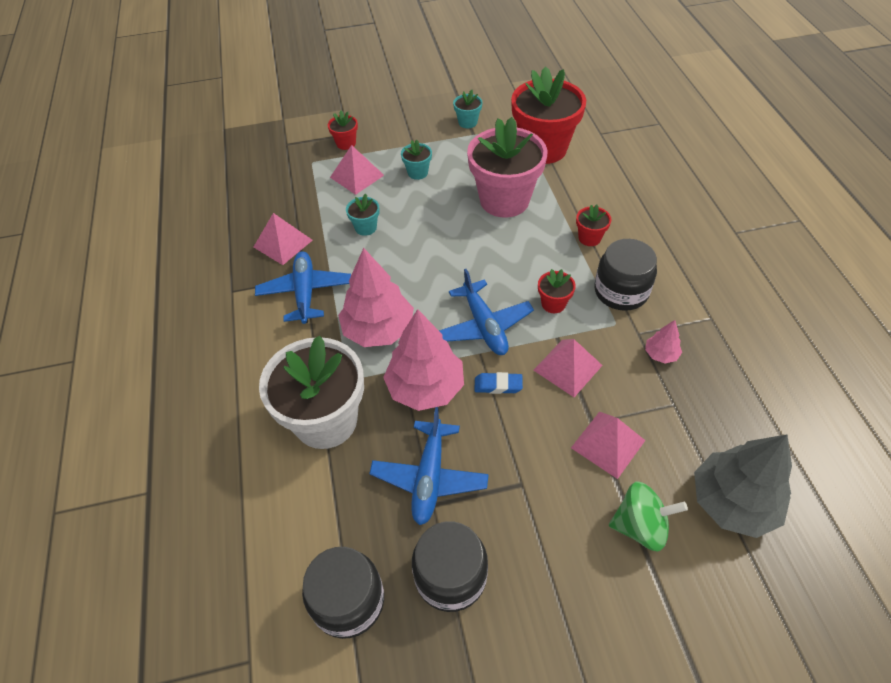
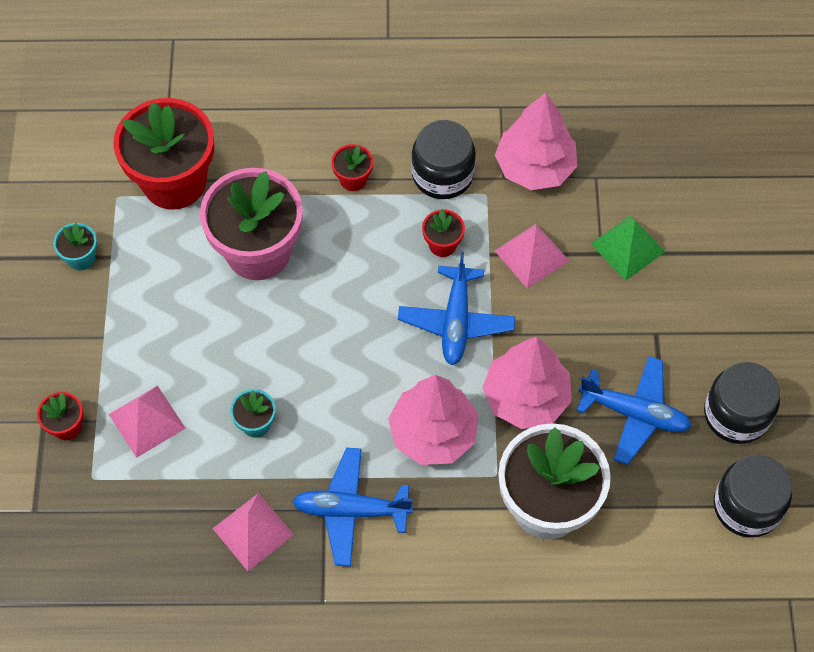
camera: 80 degrees left, 10 degrees up
turquoise flower pot [401,140,432,180] -> none
blue plane [439,269,534,355] -> blue plane turned 105 degrees clockwise [398,252,515,365]
blue eraser [474,372,523,394] -> none
pink pyramid [571,412,646,479] -> green pyramid [591,216,666,280]
green spinning top [609,482,688,551] -> none
pink tree [645,320,682,364] -> pink tree [495,92,577,190], size x2.17
grey tree [694,434,792,538] -> none

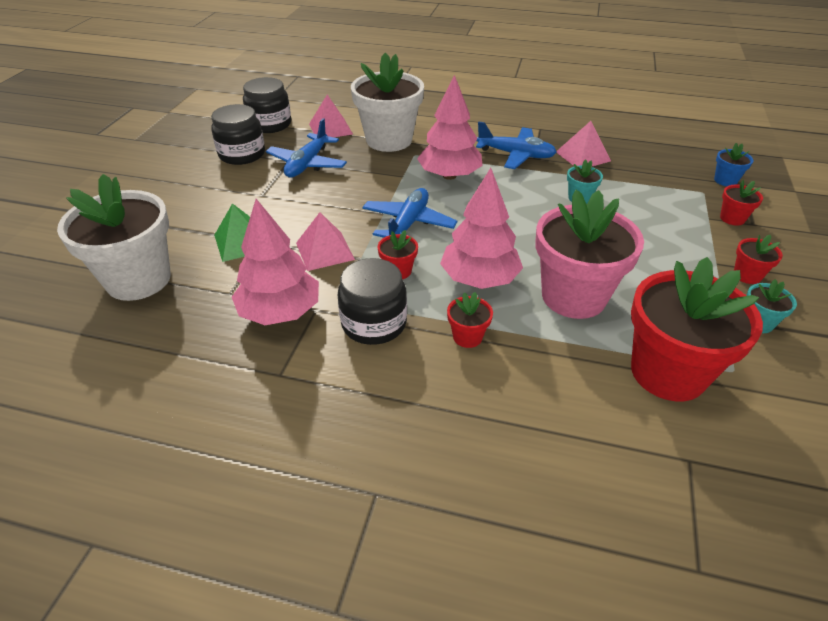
camera: 165 degrees left, 20 degrees down
pink pyramid [109,385,185,458] -> pink pyramid moved to [309,95,353,137]
pink tree [482,337,572,429] -> pink tree moved to [440,168,523,289]
blue plane [577,356,692,465] -> blue plane turned 105 degrees counterclockwise [266,118,347,177]
none -> white flower pot [57,174,171,301]
none -> blue flower pot [714,143,753,186]
none -> red flower pot [734,235,783,284]

